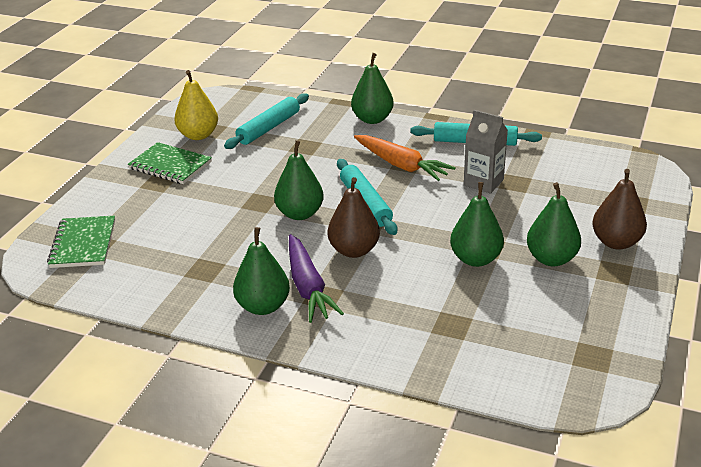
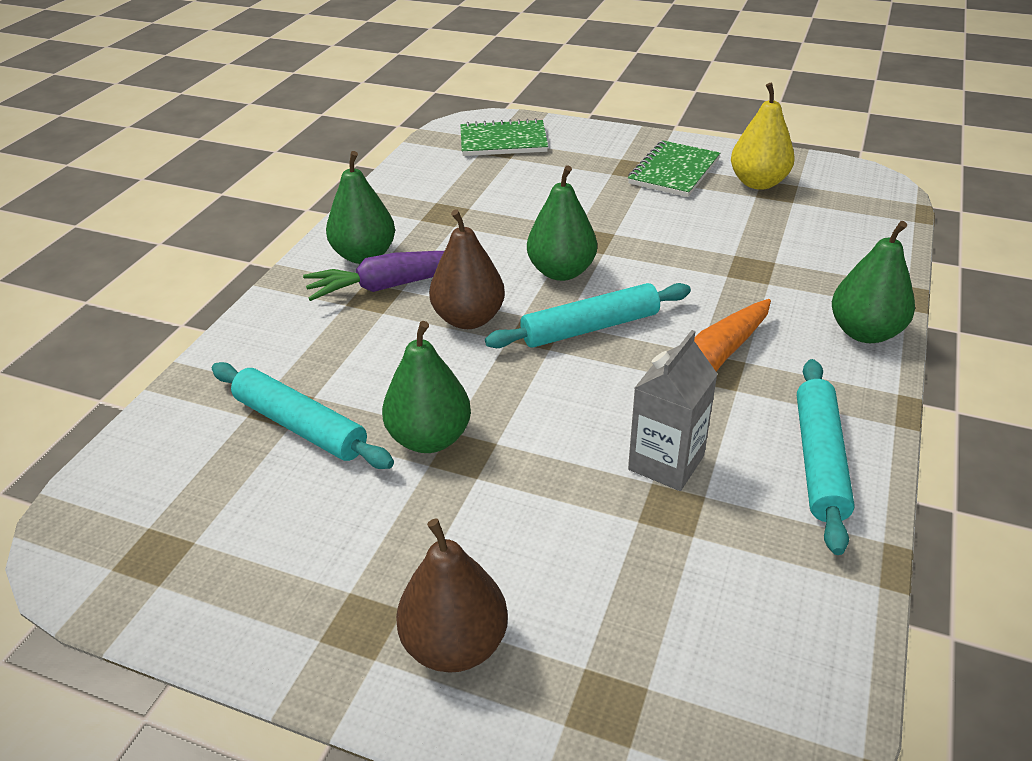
camera: 90 degrees right, 5 degrees up
turquoise rolling pin [224,93,309,149] -> turquoise rolling pin moved to [212,362,394,469]
green pear [527,182,581,267] -> none

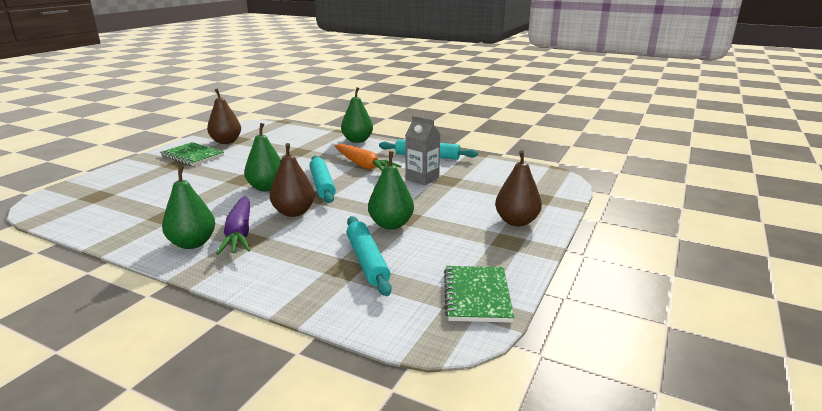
camera: 85 degrees left, 15 degrees down
turquoise rolling pin [212,362,394,469] -> turquoise rolling pin turned 60 degrees counterclockwise [347,216,392,296]
green notebook [461,118,548,156] -> green notebook moved to [444,266,514,323]
yellow pear [731,83,794,190] -> brown pear [207,89,241,144]

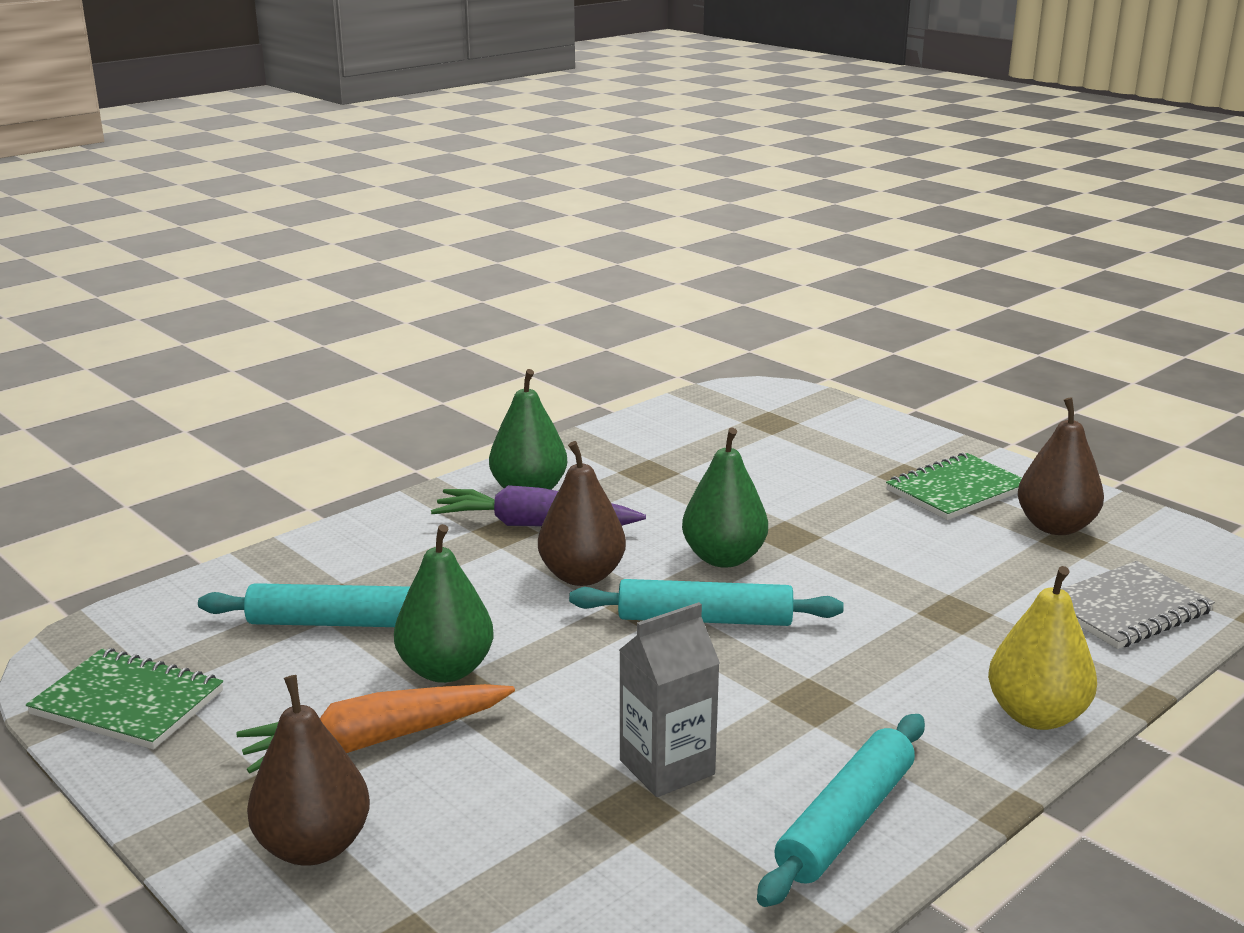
camera: 110 degrees right, 0 degrees up
orange carrot [335,144,401,171] -> orange carrot moved to [236,684,515,774]
green pear [341,87,373,143] -> yellow pear [988,566,1097,730]
none -> grey notebook [1062,561,1215,649]

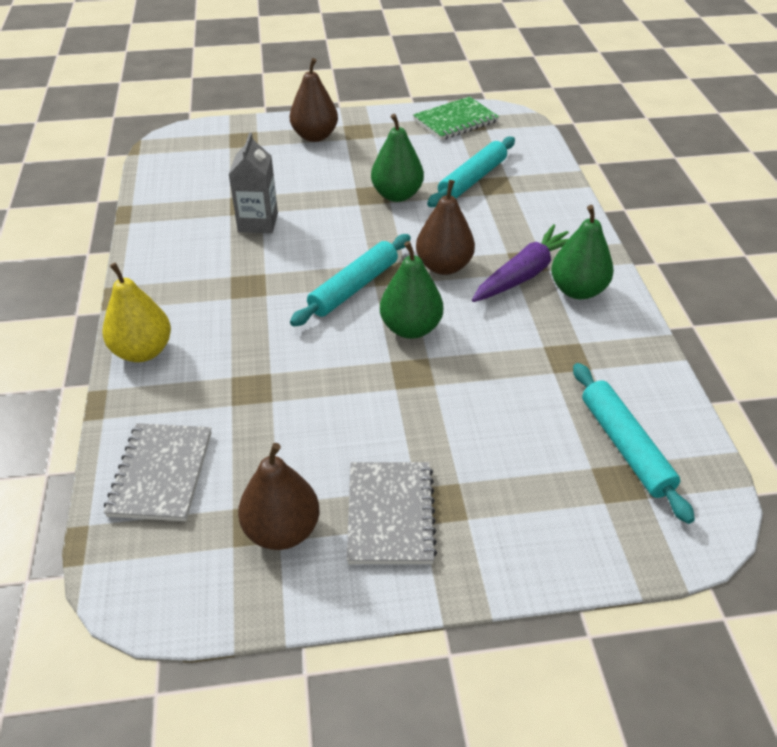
camera: 125 degrees right, 20 degrees up
orange carrot [236,684,515,774] -> none
turquoise rolling pin [757,714,925,907] -> turquoise rolling pin moved to [573,363,695,524]
green notebook [886,453,1022,520] -> grey notebook [347,462,437,564]

